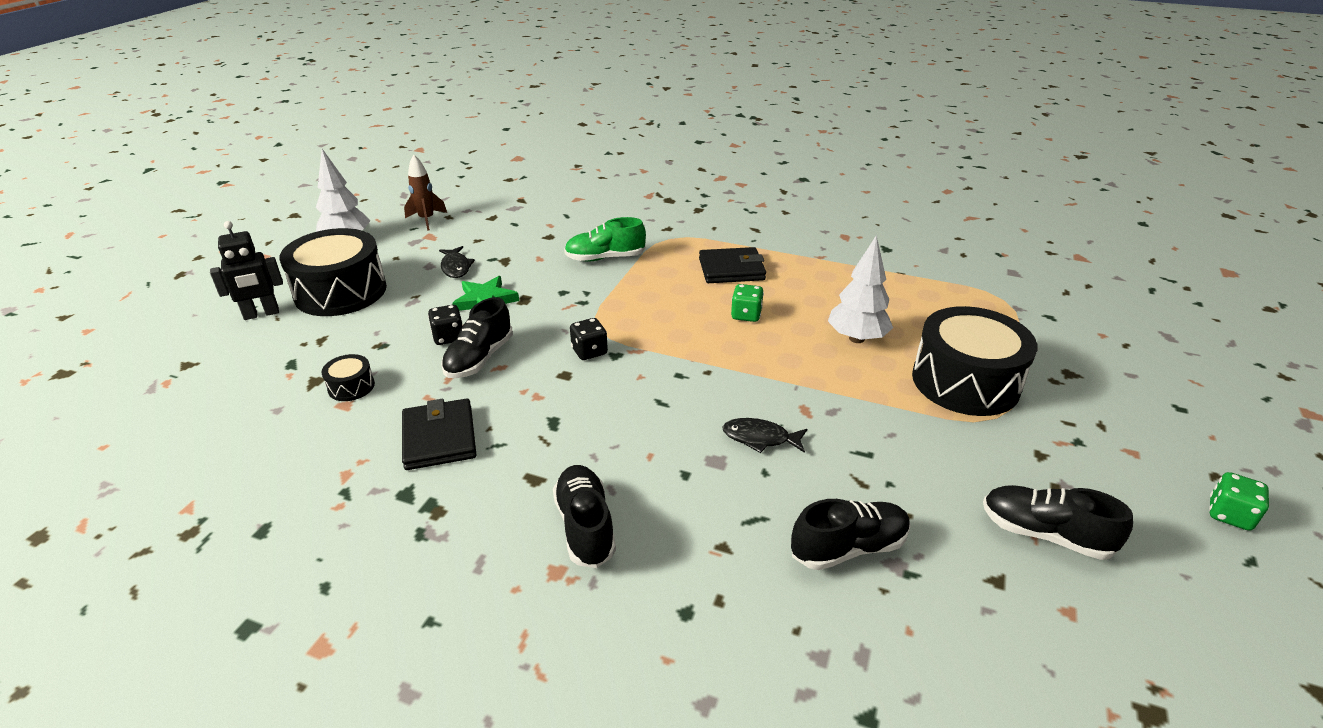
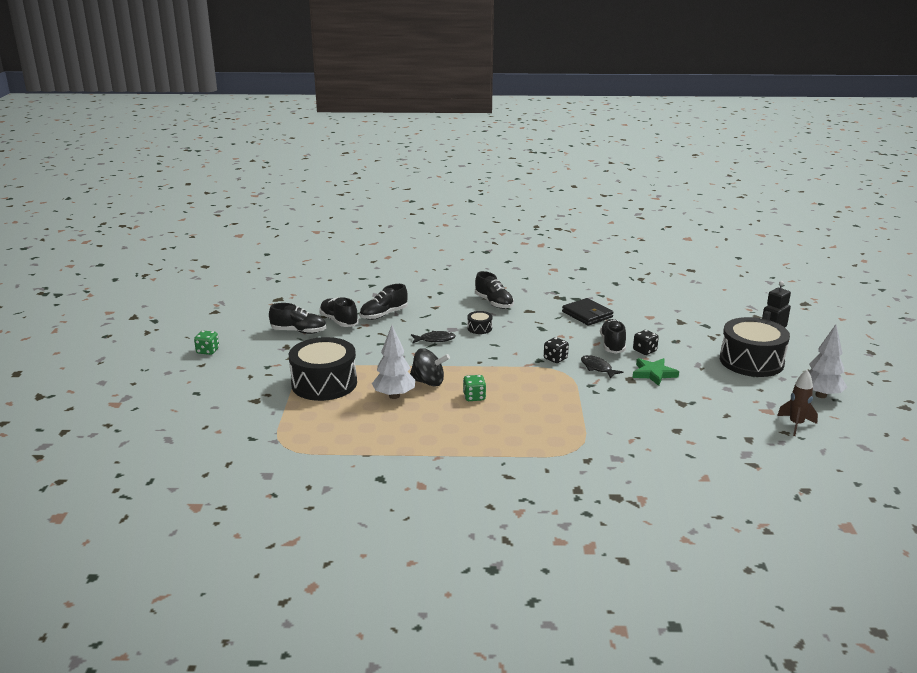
camera: 160 degrees right, 10 degrees down
black drum [322,354,375,401] -> black drum moved to [467,311,492,334]
black fish [439,246,475,278] -> black fish moved to [581,355,623,379]
green shoe [564,217,646,262] -> none
black wallet [699,247,766,283] -> none
none -> black shoe [319,297,359,327]
none -> black spinning top [410,348,450,387]

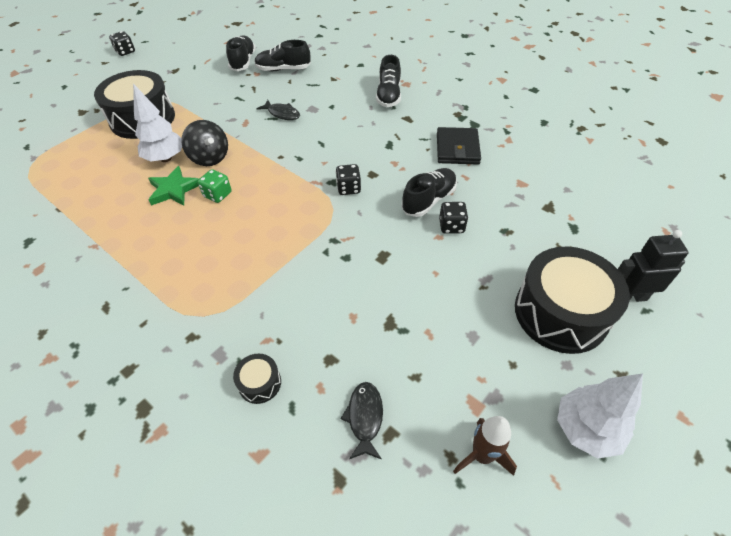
camera: 40 degrees right, 25 degrees up
green dice [194,331,219,355] -> black dice [109,31,135,56]
black shoe [269,303,326,334] -> none
black drum [467,311,492,334] -> black drum moved to [233,354,281,404]
black fish [581,355,623,379] -> black fish moved to [340,382,383,460]
green star [633,358,679,386] -> green star moved to [148,166,199,206]

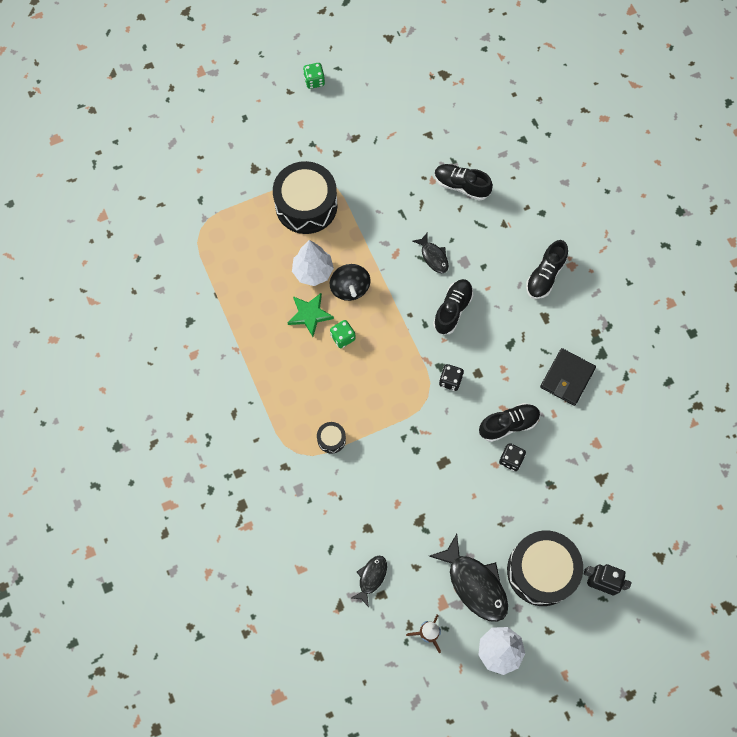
camera: 25 degrees right, 20 degrees up
black dice [109,31,135,56] -> green dice [303,63,325,89]
black shoe [226,36,256,71] -> black shoe moved to [433,279,473,334]
black drum [233,354,281,404] -> black drum moved to [317,422,346,454]
none -> black fish [429,534,508,622]

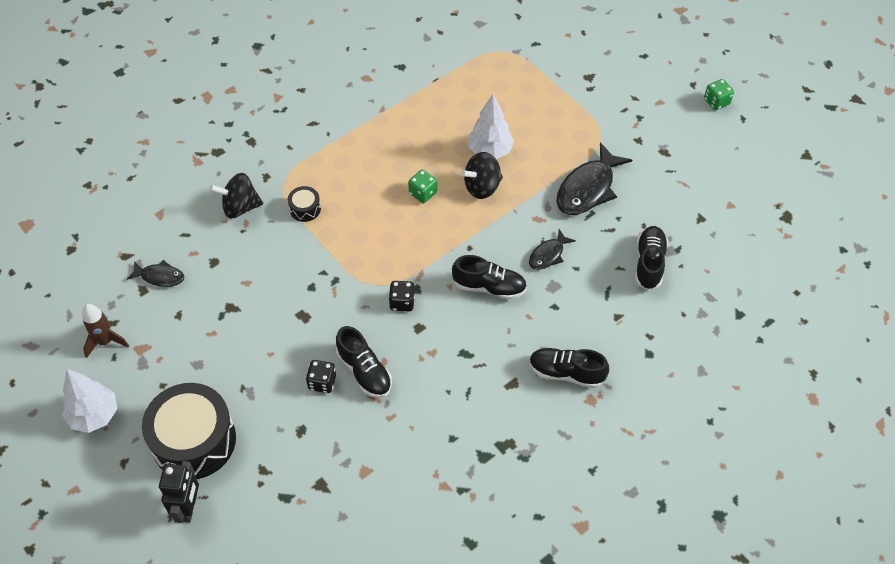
camera: 75 degrees right, 15 degrees down
black drum [273,161,337,234] -> none
green star [288,293,334,337] -> none
black fish [429,534,508,622] -> black fish moved to [556,142,632,215]
black wallet [540,348,596,406] -> none
none -> black spinning top [210,173,263,219]

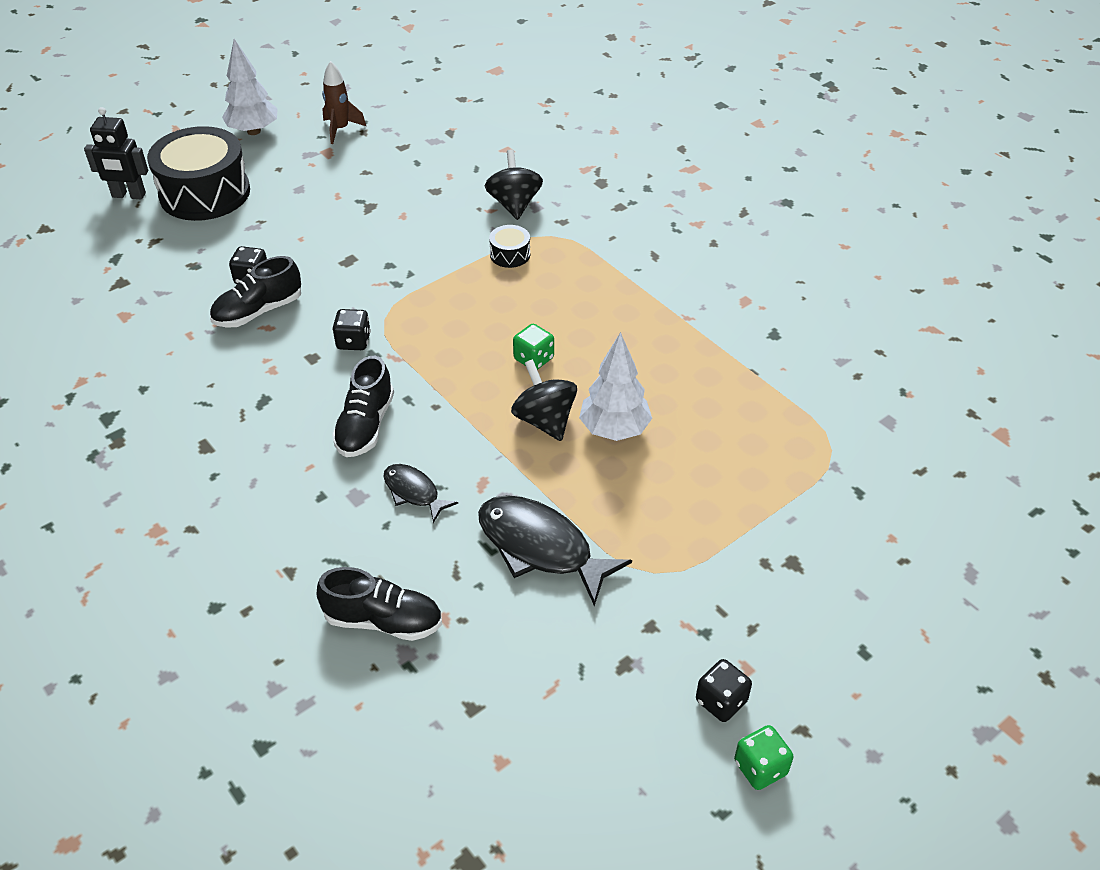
camera: 90 degrees right, 10 degrees down
black fish [127,260,184,287] -> none
black shoe [529,348,609,388] -> none
none -> black dice [696,659,752,722]

